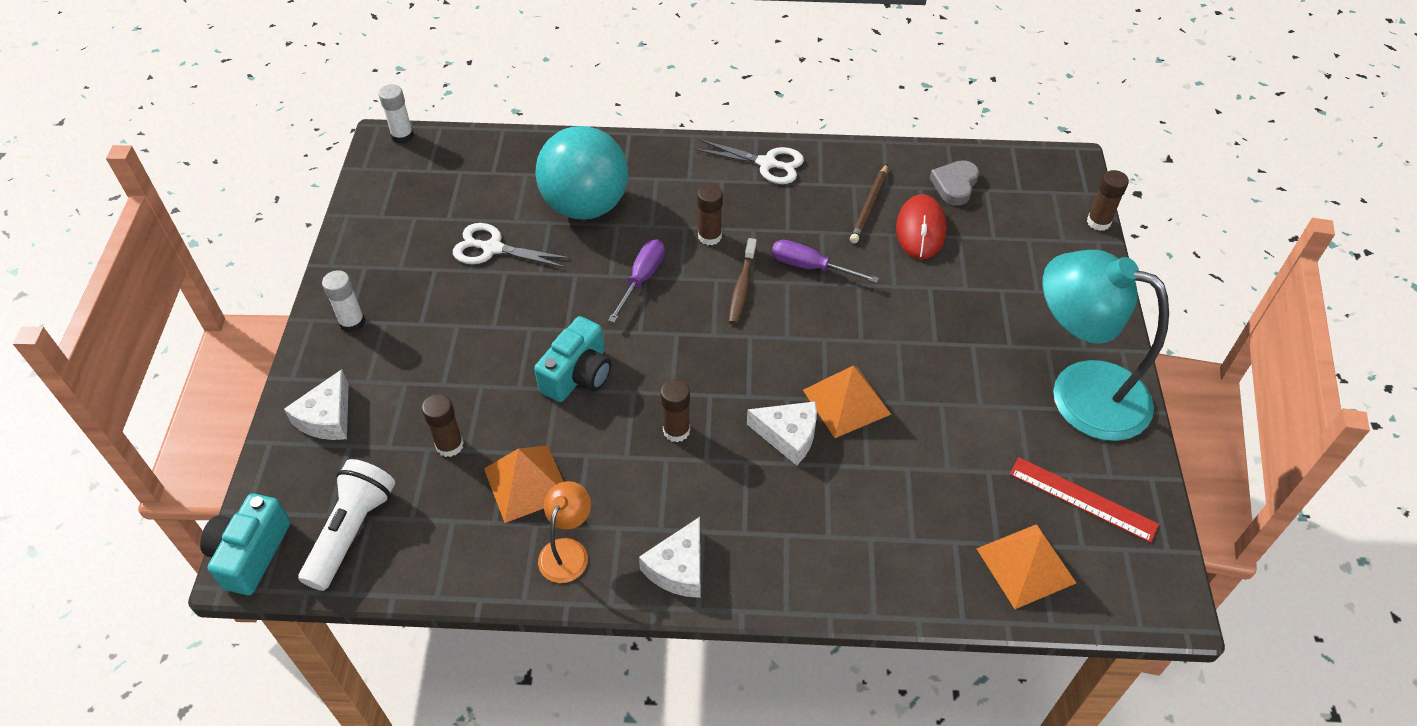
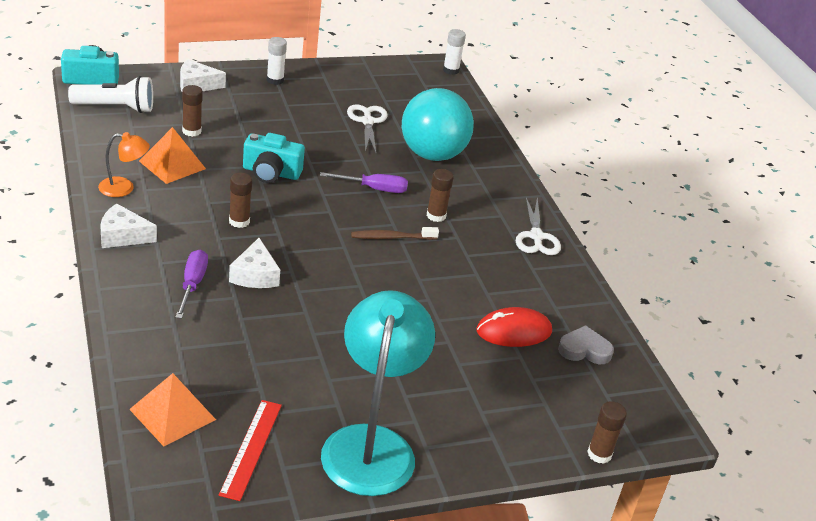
camera: 65 degrees right, 15 degrees down
purple screwdriver [772,240,879,283] -> purple screwdriver moved to [175,249,208,319]
orange pyramid [803,366,891,438] -> none
brown pencil [850,164,888,243] -> none

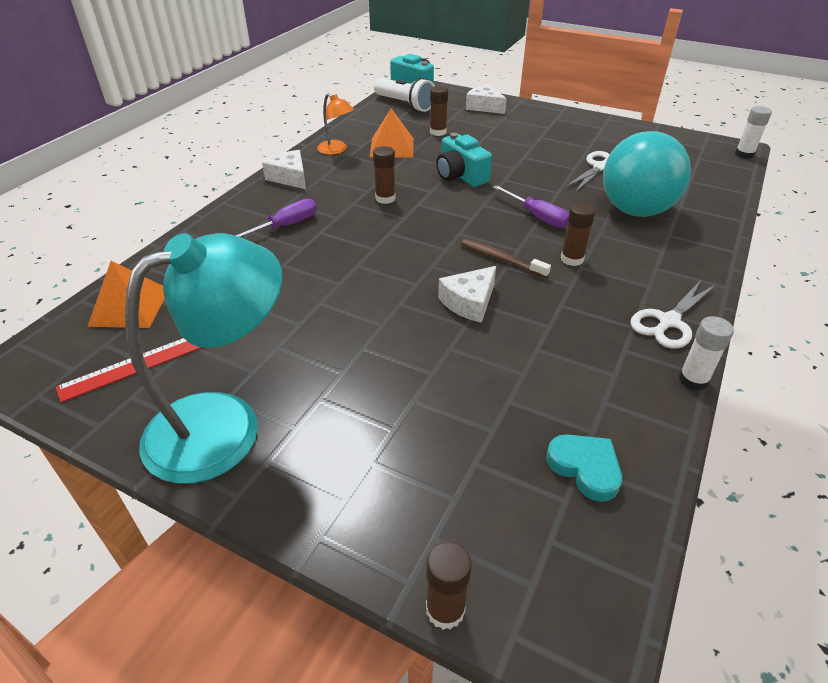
camera: 50 degrees right, 5 degrees up
white cheese [229,238,280,288] -> white cheese moved to [438,266,496,323]
white glue stick [267,37,287,85] -> white glue stick moved to [679,316,734,391]
red mouse [476,307,552,347] -> none
grey heart [558,325,614,364] -> turquoise heart [546,434,622,502]

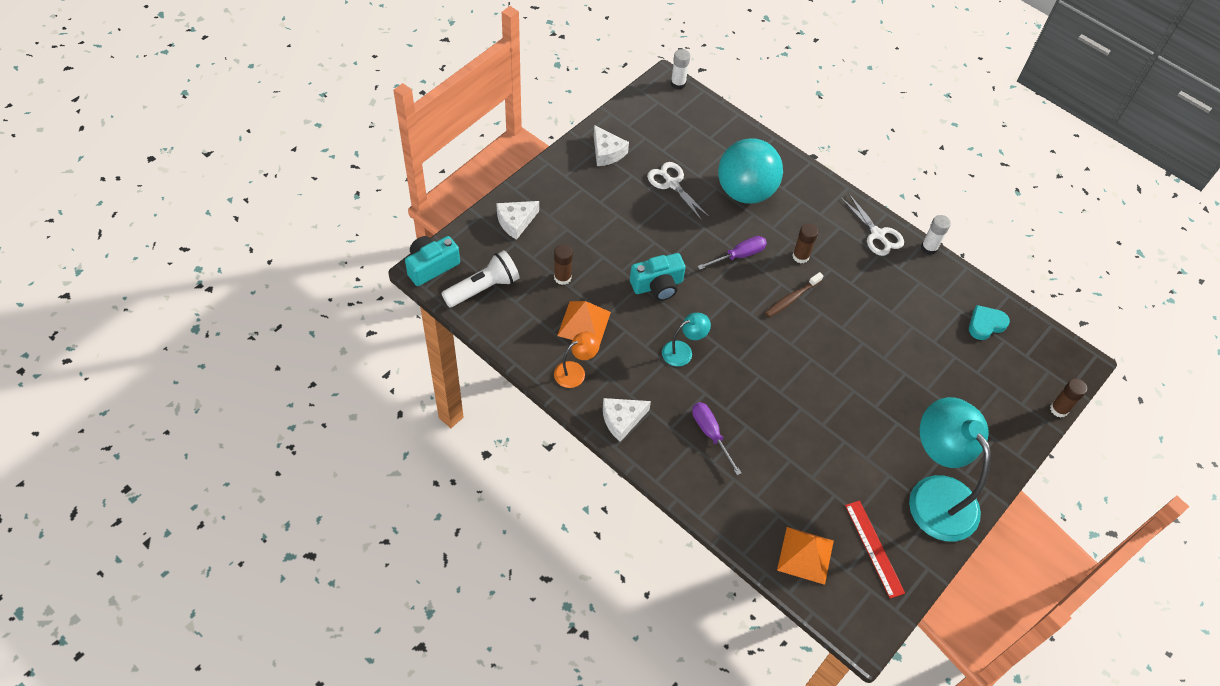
camera: 80 degrees left, 15 degrees up
brown glue stick [373,146,396,204] -> turquoise lamp [662,313,711,366]
white cheese [438,266,496,323] -> white cheese moved to [594,125,629,166]

